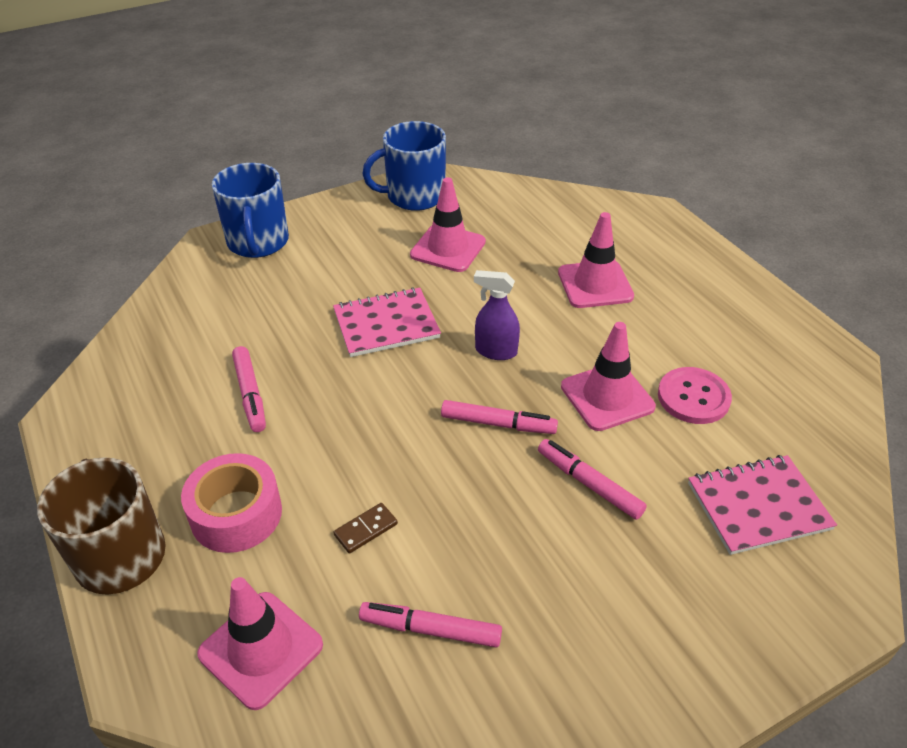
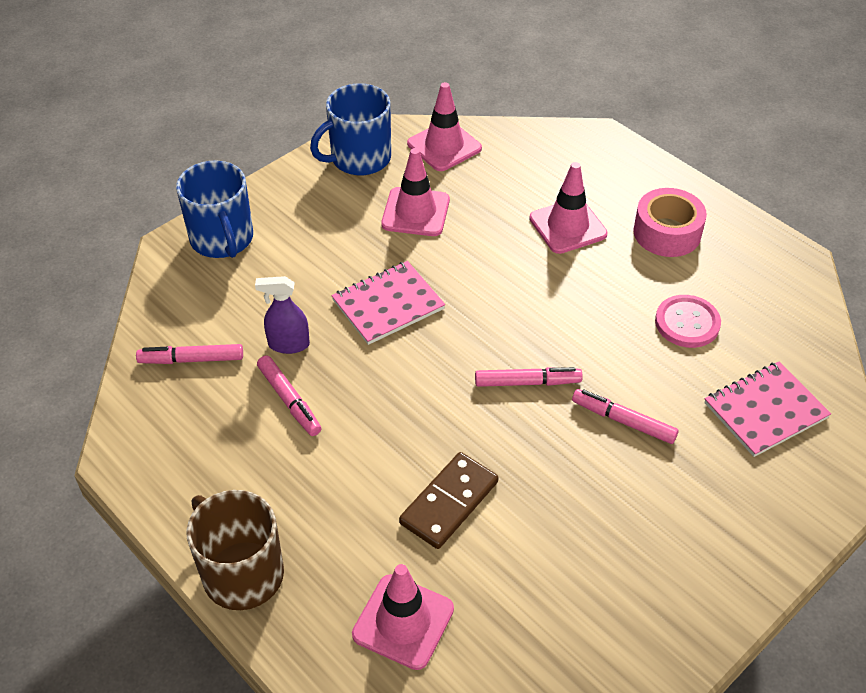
camera: 15 degrees left, 5 degrees up
pink tape [181,453,282,553] -> pink tape moved to [633,188,707,257]
brown domino [333,503,398,553] -> brown domino [399,452,498,549], size x1.93
pink marker [359,602,502,647] -> pink marker moved to [136,344,243,364]
purple spray bottle [474,270,520,360] -> purple spray bottle moved to [255,276,310,354]
pink traffic cone [561,322,656,431] -> pink traffic cone moved to [407,82,482,171]

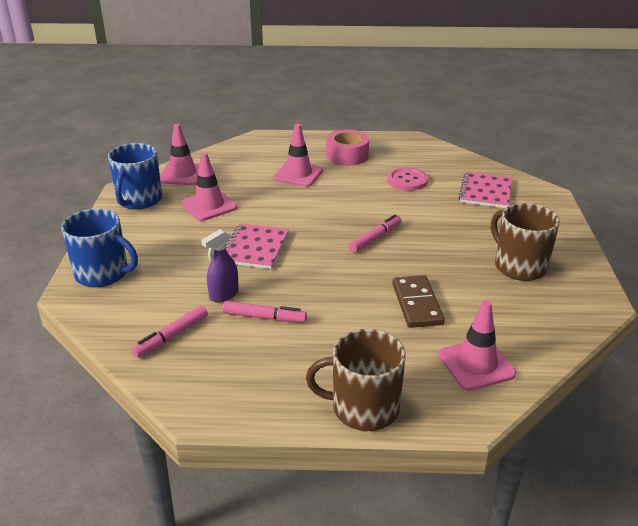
camera: 45 degrees left, 15 degrees down
pink marker [572,389,679,444] -> none
none -> brown mug [491,203,560,281]

